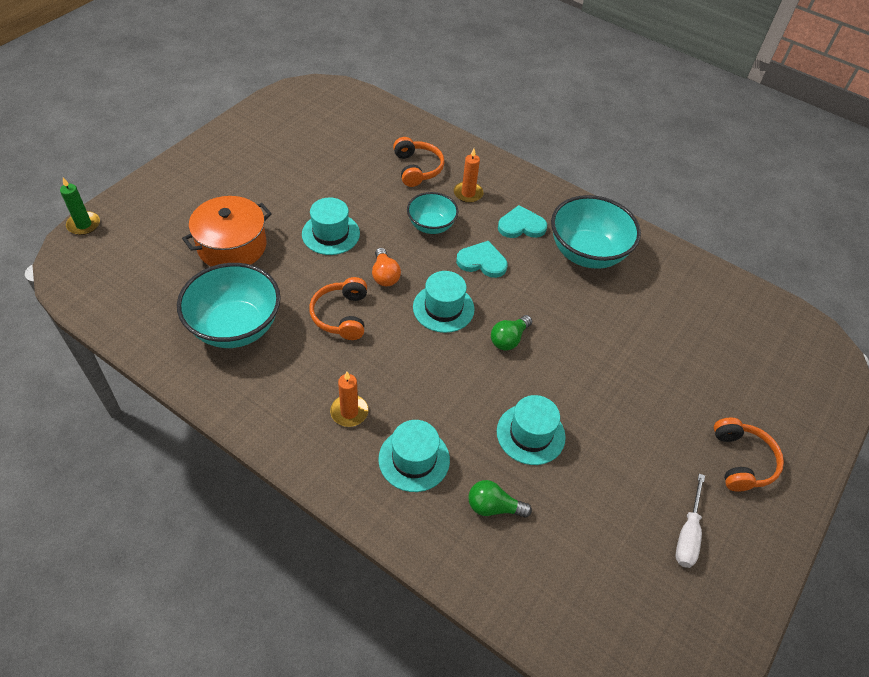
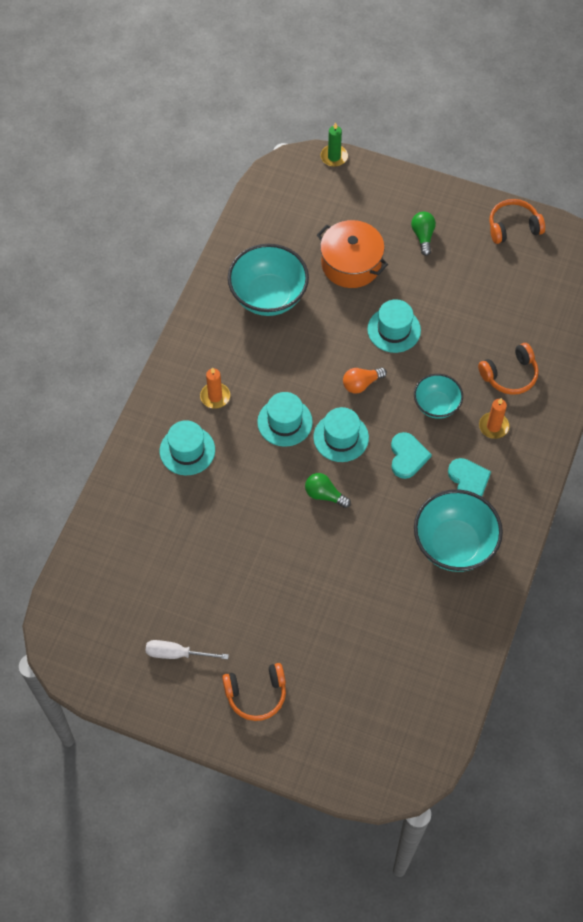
camera: 80 degrees right, 10 degrees up
orange headphones [309,277,367,340] -> orange headphones moved to [489,199,545,244]
green light bulb [468,480,532,518] -> green light bulb moved to [411,212,436,256]
turquoise hat [497,395,566,465] -> turquoise hat moved to [257,392,313,447]

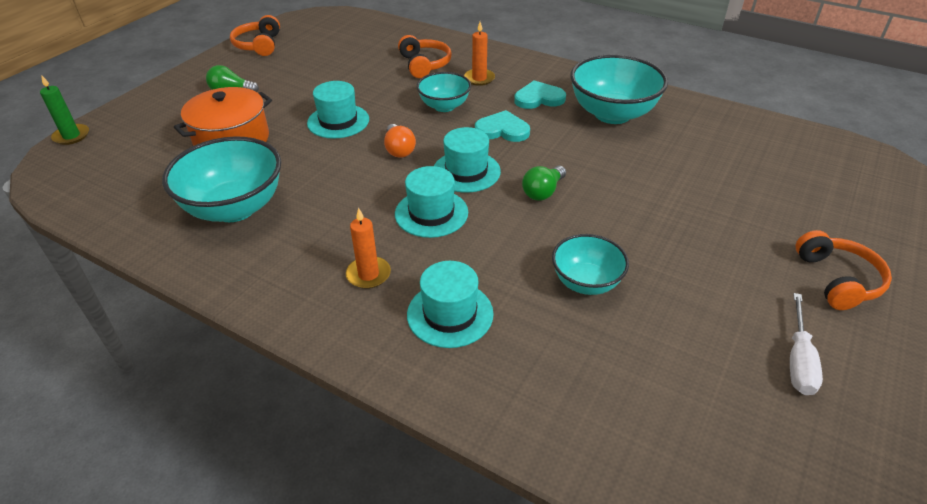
camera: 80 degrees left, 20 degrees down
none -> turquoise bowl [552,234,629,295]

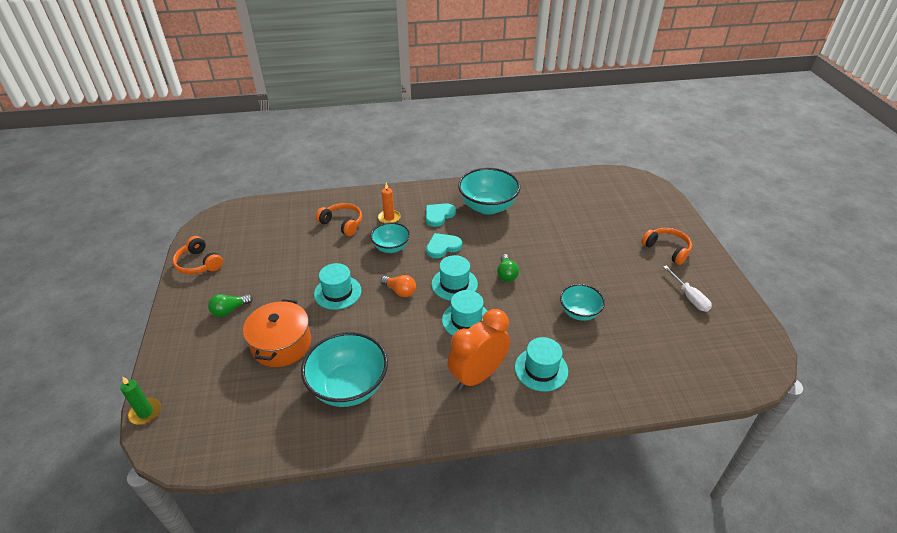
camera: 40 degrees left, 0 degrees up
orange candle [346,208,391,289] -> orange clock [447,309,510,390]

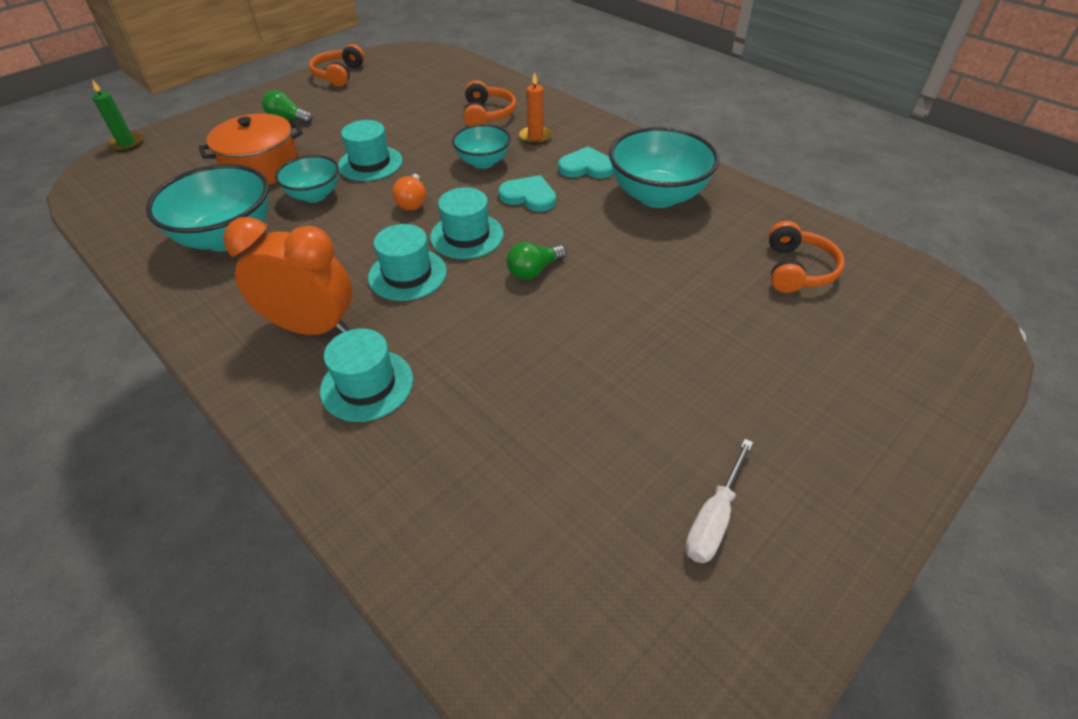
camera: 55 degrees right, 5 degrees up
turquoise bowl [560,284,605,321] -> turquoise bowl moved to [275,155,339,203]
orange headphones [641,228,692,265] -> orange headphones moved to [769,221,844,293]

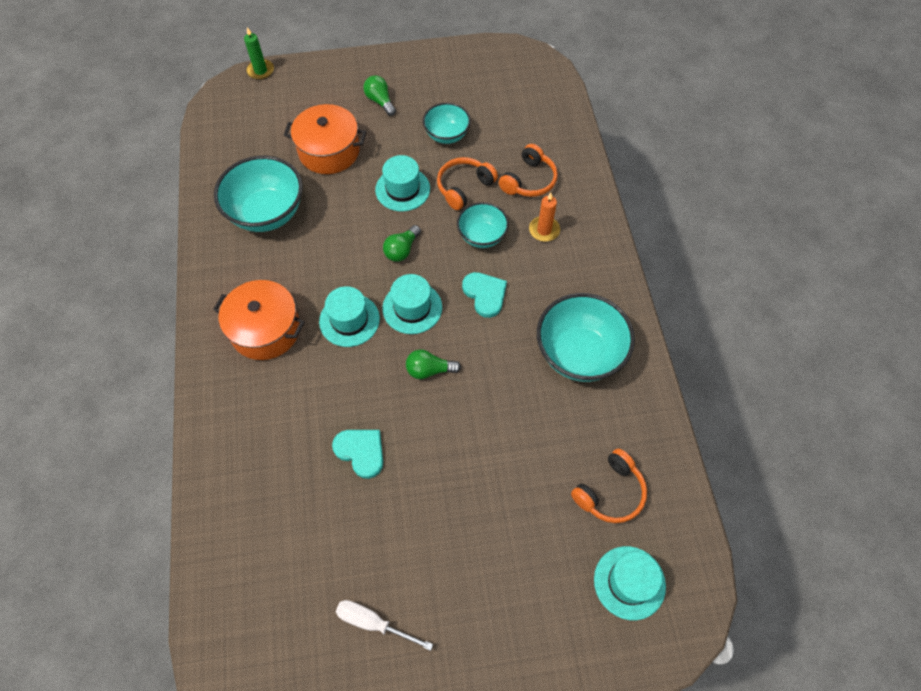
camera: 35 degrees right, 15 degrees up
orange clock [223,217,352,335] -> orange pot [213,280,305,360]
turquoise bowl [275,155,339,203] -> turquoise bowl moved to [423,103,471,144]
orange headphones [309,44,365,87] -> orange headphones moved to [437,157,498,210]
turquoise hat [320,328,413,422] -> turquoise hat moved to [594,546,666,620]
orange light bulb [392,173,426,211] -> green light bulb [383,225,421,262]
turquoise heart [558,146,614,178] -> turquoise heart moved to [332,430,383,479]
white screwdriver [685,439,753,563] -> white screwdriver turned 45 degrees clockwise [336,600,433,651]

